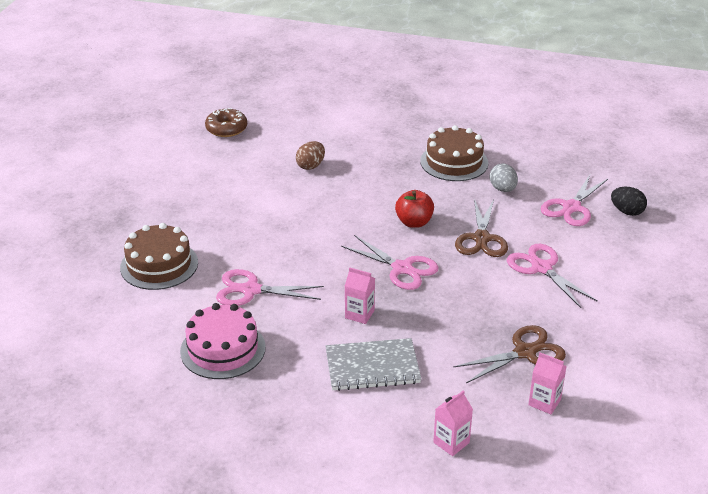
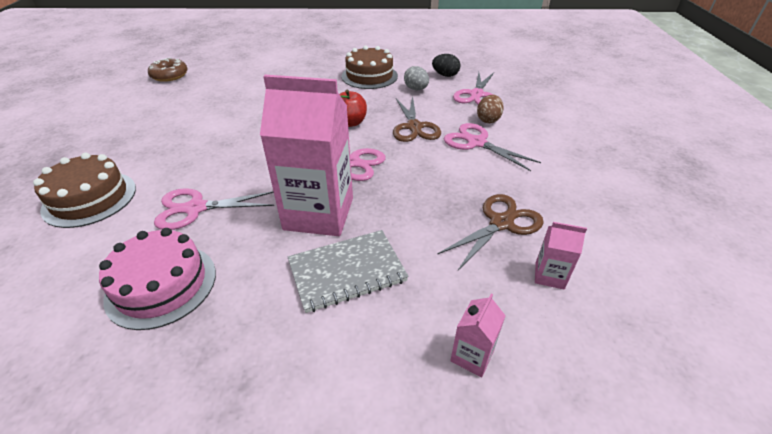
camera: 15 degrees left, 5 degrees up
brown egg [296,141,325,170] -> brown egg moved to [477,95,504,123]
pink carton [345,267,375,324] -> pink carton [260,75,353,236], size x2.36
black egg [611,187,647,216] -> black egg moved to [432,54,461,77]

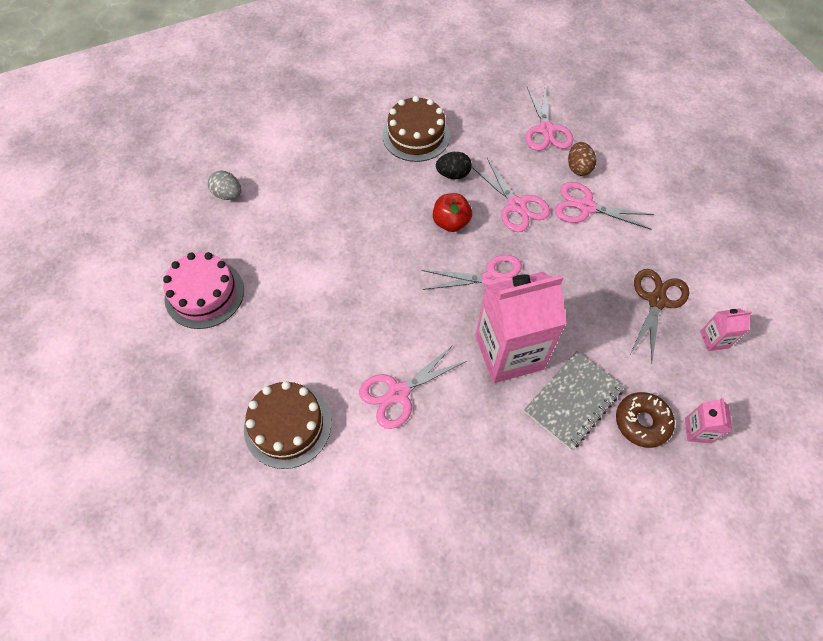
camera: 25 degrees left, 20 degrees up
pink cake [99,228,216,330] -> pink cake moved to [163,252,244,329]
brown donut [148,58,188,82] -> brown donut moved to [616,392,675,448]
brown scissors [393,96,441,142] -> pink scissors [472,158,550,232]
grey egg [404,66,429,90] -> grey egg moved to [208,171,241,200]
black egg [432,54,461,77] -> black egg moved to [436,152,472,179]

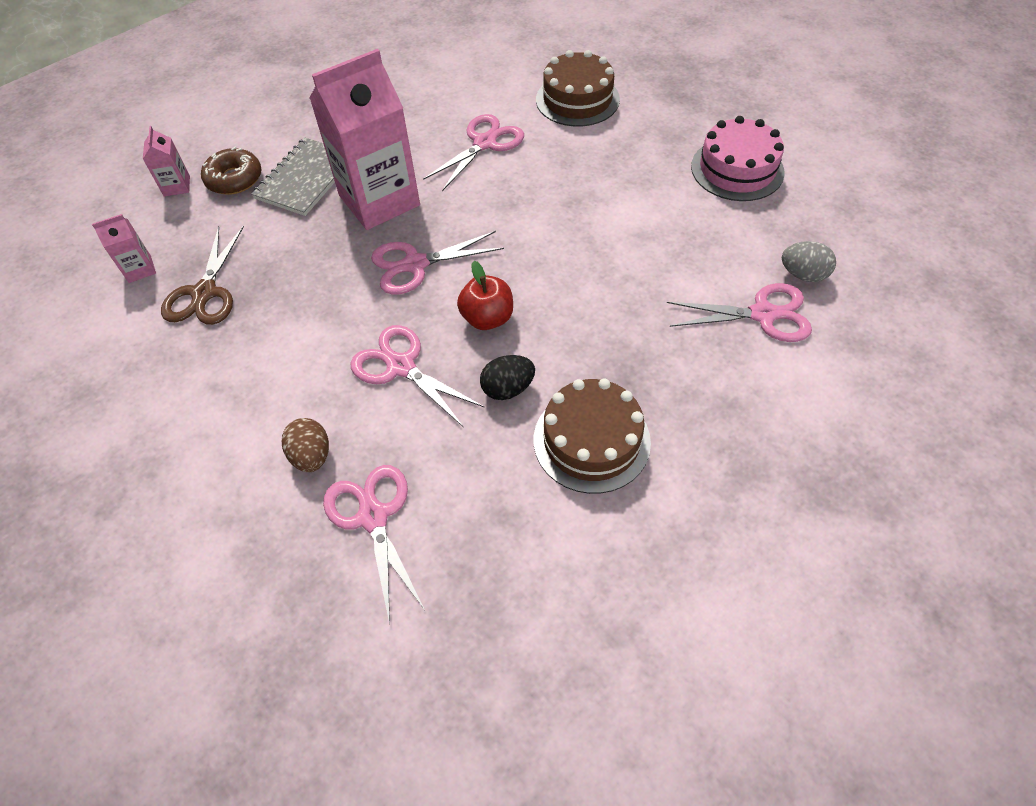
camera: 165 degrees right, 5 degrees down
pink scissors [555,182,654,230] -> pink scissors moved to [667,283,812,342]

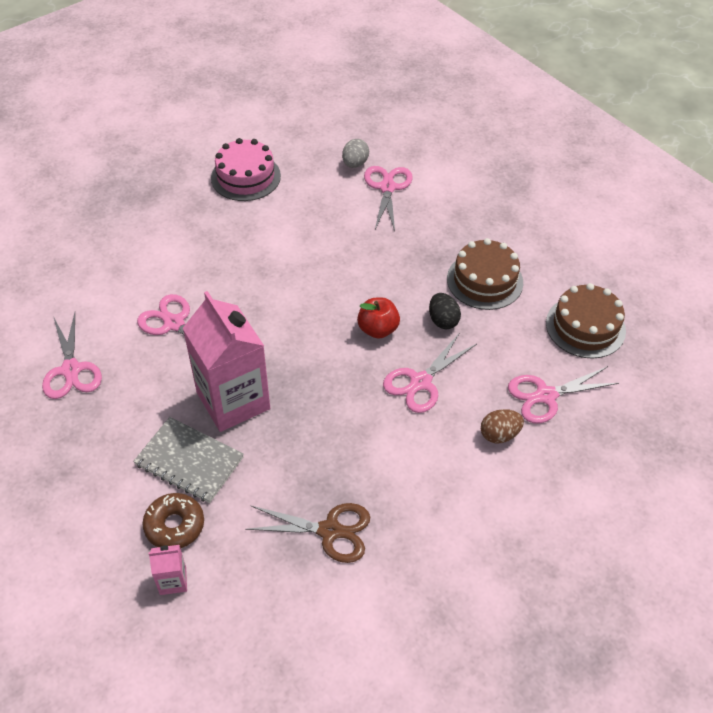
camera: 90 degrees left, 5 degrees down
pink carton [92,214,156,283] -> none
pink scissors [371,231,504,295] -> pink scissors moved to [42,313,102,399]
brown cake [536,50,620,127] -> brown cake moved to [546,283,626,359]

